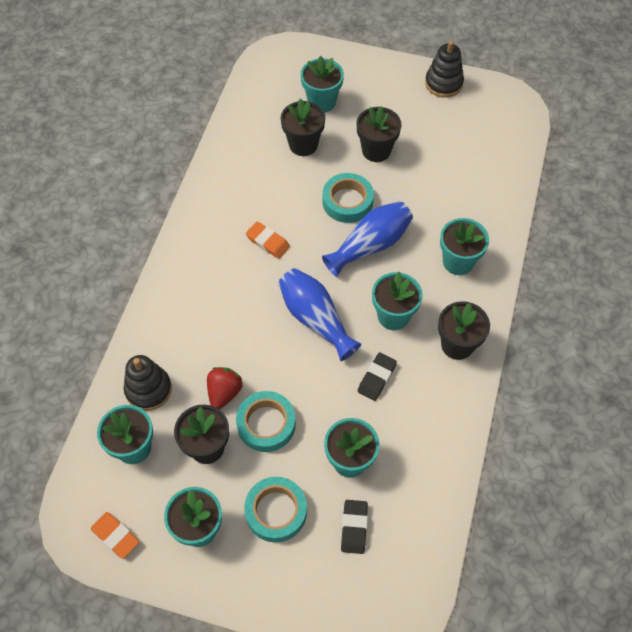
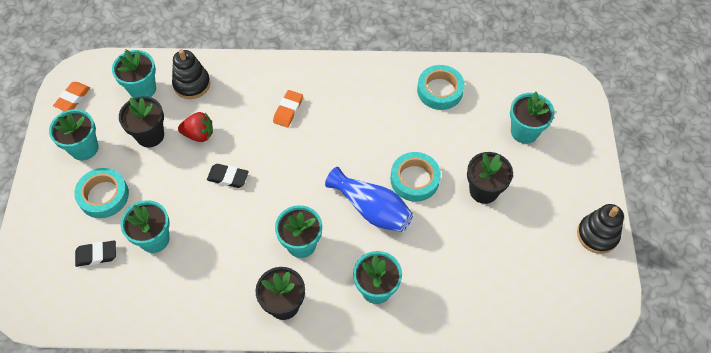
camera: 75 degrees right, 0 degrees up
turquoise tape [236,391,296,452] -> turquoise tape moved to [417,65,465,110]
orange eraser [246,221,290,259] -> orange eraser moved to [273,90,303,128]
blue vase [279,268,361,361] -> none
black flower pot [281,99,325,156] -> none
black eraser [358,352,397,401] -> black eraser moved to [207,164,249,188]

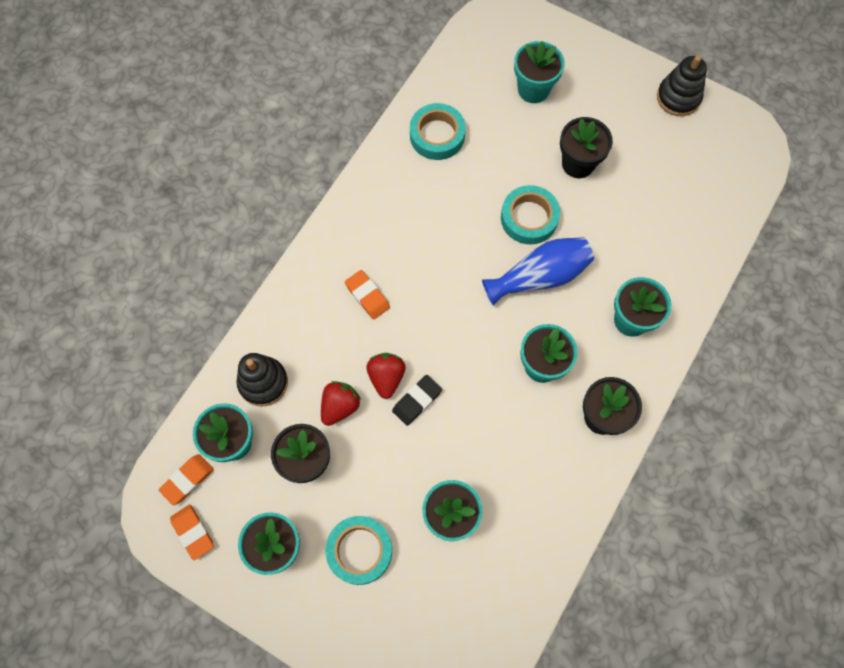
camera: 60 degrees left, 10 degrees up
black eraser [75,240,116,267] -> none
none -> orange eraser [159,454,214,505]
none -> red strawberry [366,353,405,399]

